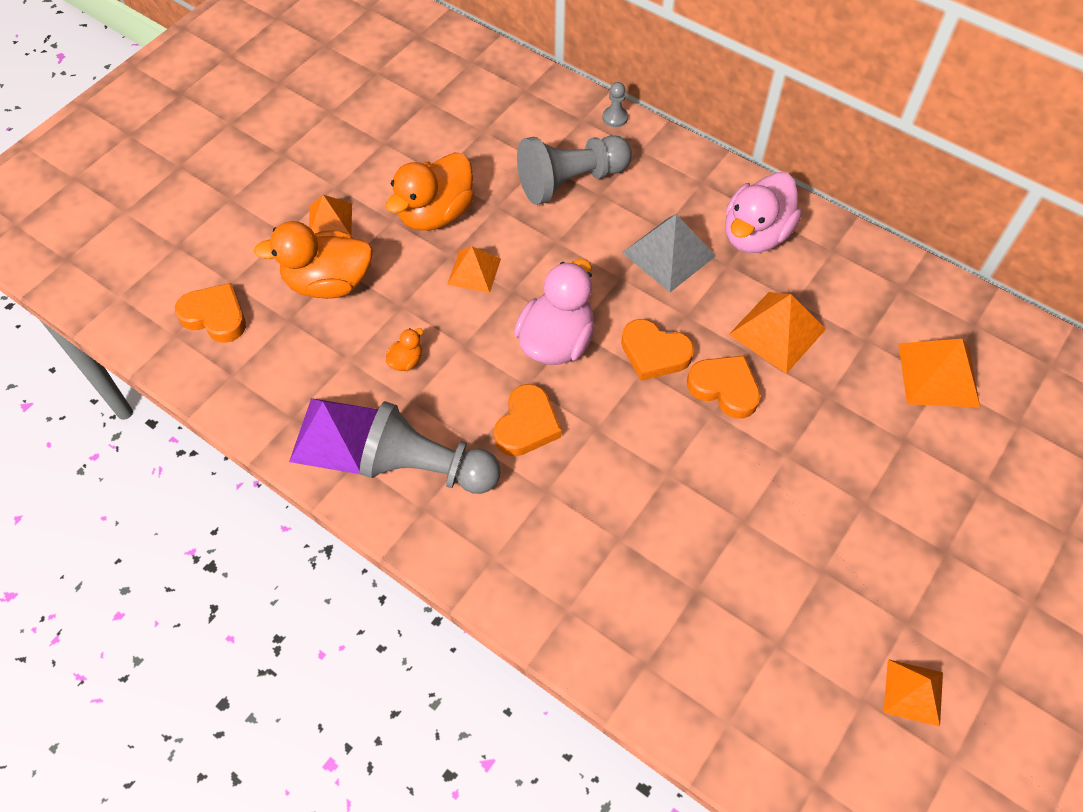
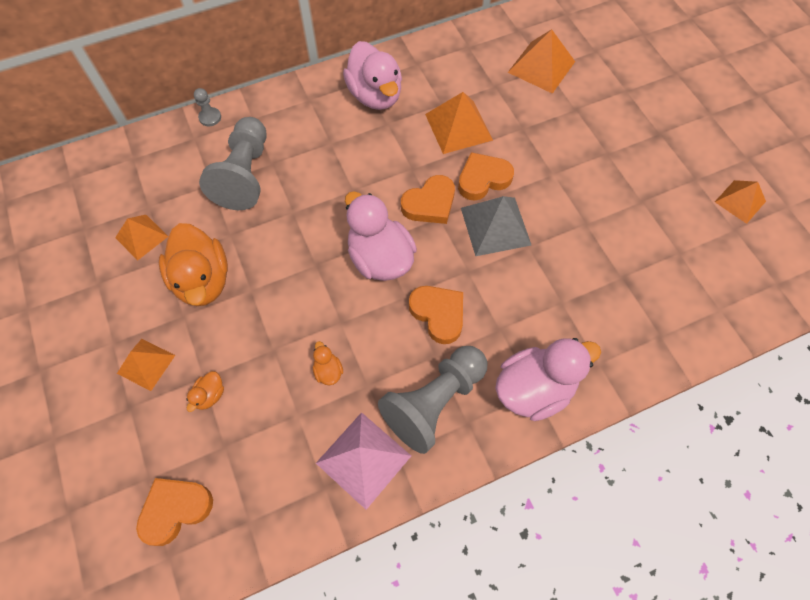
camera: 60 degrees left, 5 degrees up
orange duck [254,221,373,299] -> orange duck [186,371,224,412], size x0.43
purple pyramid [289,398,378,474] -> pink pyramid [316,412,411,510]
orange pyramid [447,246,501,293] -> orange pyramid moved to [115,215,169,260]
grey pyramid [622,214,716,292] -> grey pyramid moved to [461,196,531,256]
none -> pink duck [495,338,601,421]

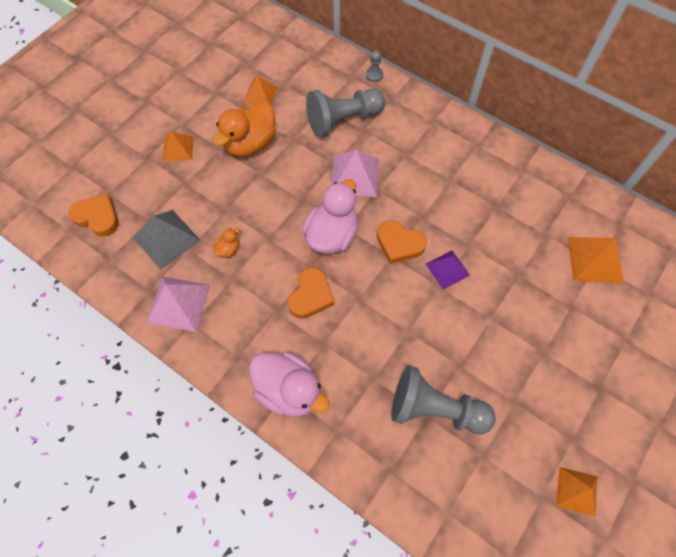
camera: 60 degrees right, 0 degrees up
orange duck [186,371,224,412] -> none
pink duck [343,41,402,110] -> none
grey pawn [378,346,488,454] -> grey pawn moved to [391,365,496,434]
orange pyramid [425,92,493,154] -> none
orange heart [458,152,514,201] -> purple pyramid [426,250,470,290]
grey pyramid [461,196,531,256] -> grey pyramid moved to [133,210,201,269]
none -> pink pyramid [331,150,379,197]

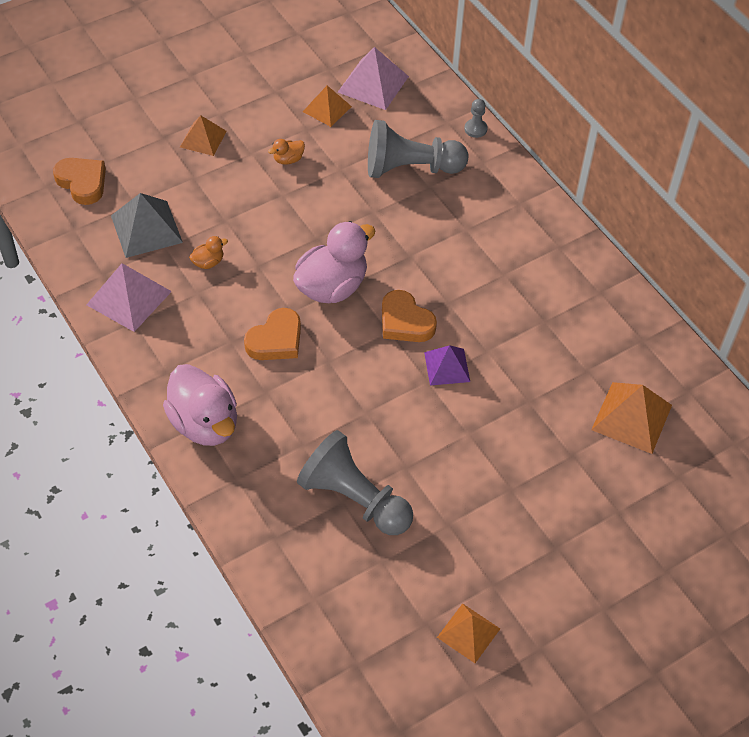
camera: 20 degrees right, 10 degrees down
orange duck [213,101,276,157] -> orange duck [268,139,305,165], size x0.43
pink pyramid [331,150,379,197] -> pink pyramid moved to [338,47,409,110]

